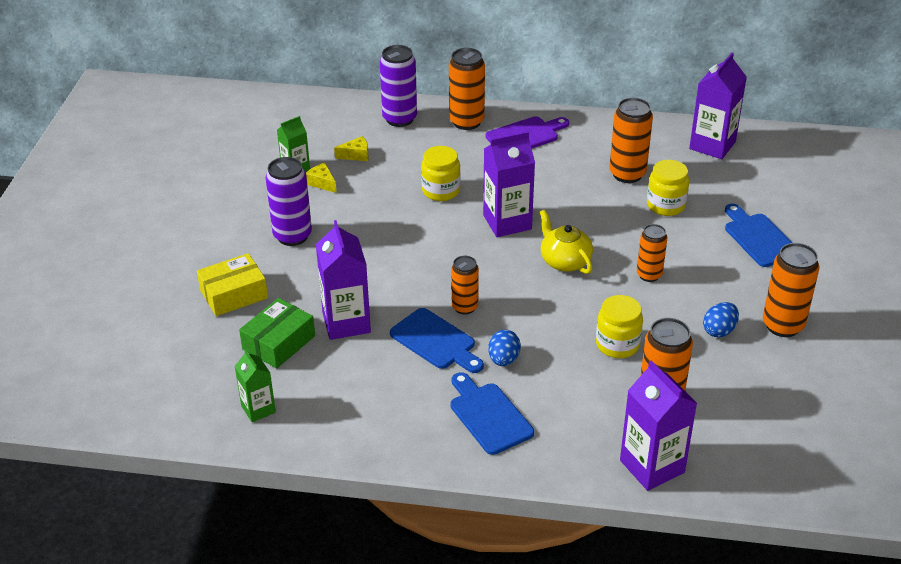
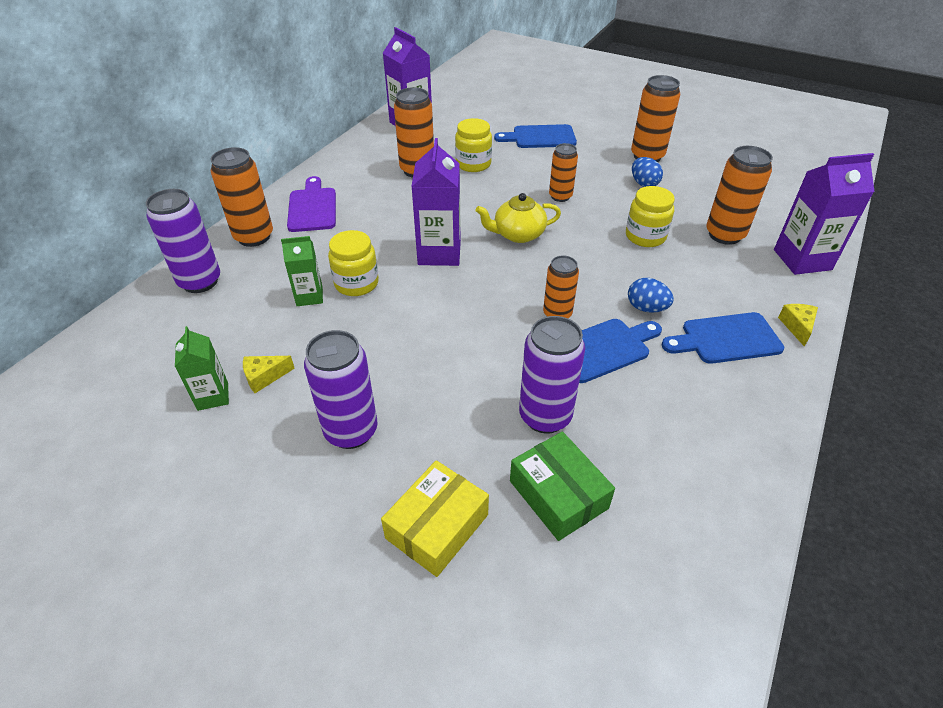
camera: 70 degrees left, 5 degrees up
yellow box [197,253,268,316] -> yellow box turned 45 degrees clockwise [381,460,489,577]
green carton [235,349,276,422] -> green carton moved to [281,236,323,306]
purple carton [316,220,371,340] -> purple can [519,316,585,434]
yellow cheese [334,136,369,161] -> yellow cheese moved to [778,304,818,347]

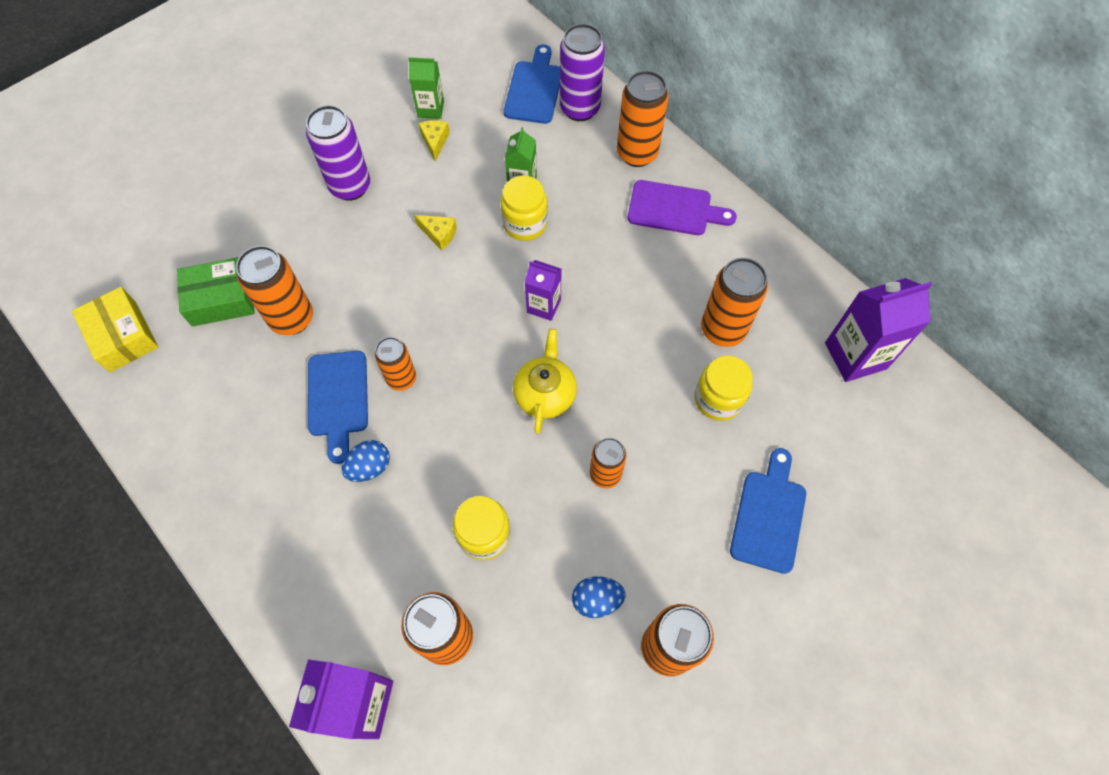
camera: 110 degrees right, 20 degrees up
yellow box [381,460,489,577] -> yellow box moved to [72,287,158,372]
purple carton [411,138,461,266] -> purple carton [525,260,562,321], size x0.59
purple can [519,316,585,434] -> orange can [236,245,313,335]
blue cutting board [662,312,784,364] -> blue cutting board moved to [504,44,560,124]
yellow cheese [778,304,818,347] -> yellow cheese moved to [414,215,457,250]

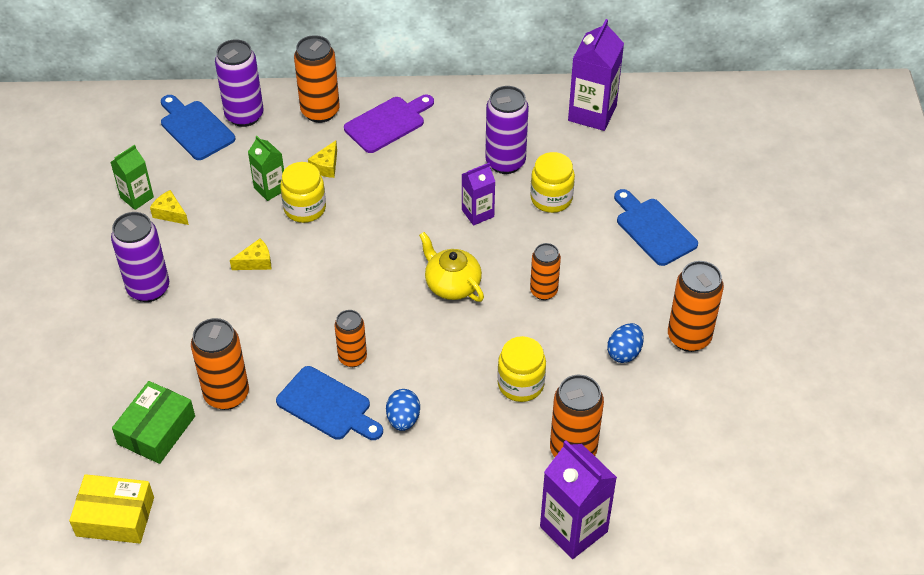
camera: 50 degrees left, 15 degrees down
purple carton [525,260,562,321] -> purple carton moved to [462,163,495,226]
orange can [701,258,768,347] -> purple can [485,86,529,174]
none -> yellow cheese [308,140,337,178]

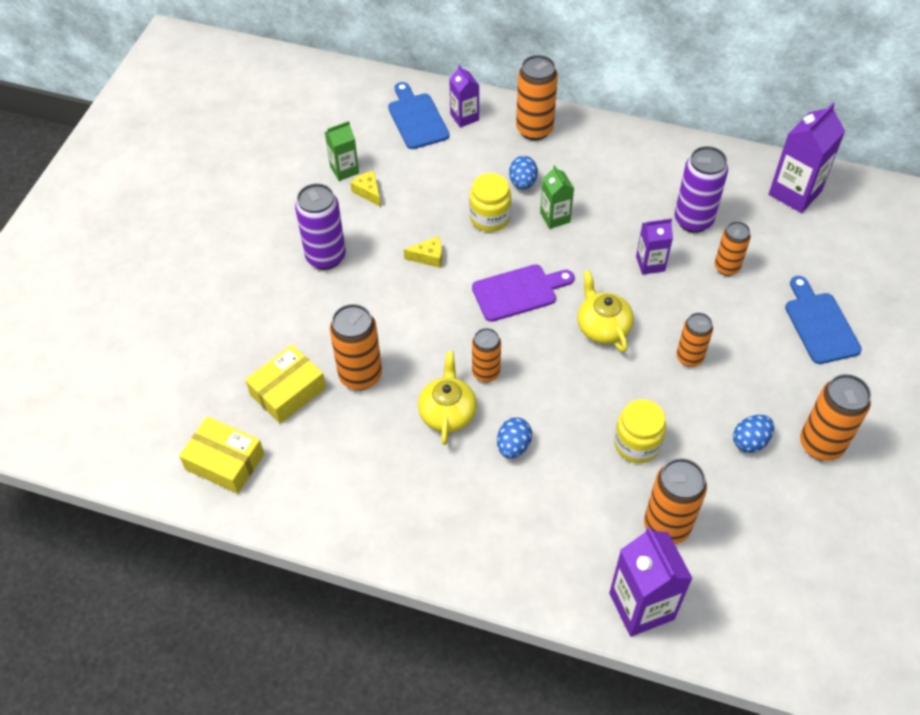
camera: 20 degrees right, 5 degrees up
green box [112,381,195,464] -> yellow box [245,345,326,424]
purple can [215,39,264,127] -> purple carton [449,64,479,128]
green carton [248,136,284,201] -> green carton moved to [540,165,574,229]
blue cutting board [276,366,383,440] -> yellow teapot [418,351,477,445]
yellow cheese [308,140,337,178] -> blue egg [509,156,538,190]
purple cutting board [344,95,434,153] -> purple cutting board moved to [472,264,574,322]
yellow jar [530,152,575,213] -> orange can [715,221,751,276]

